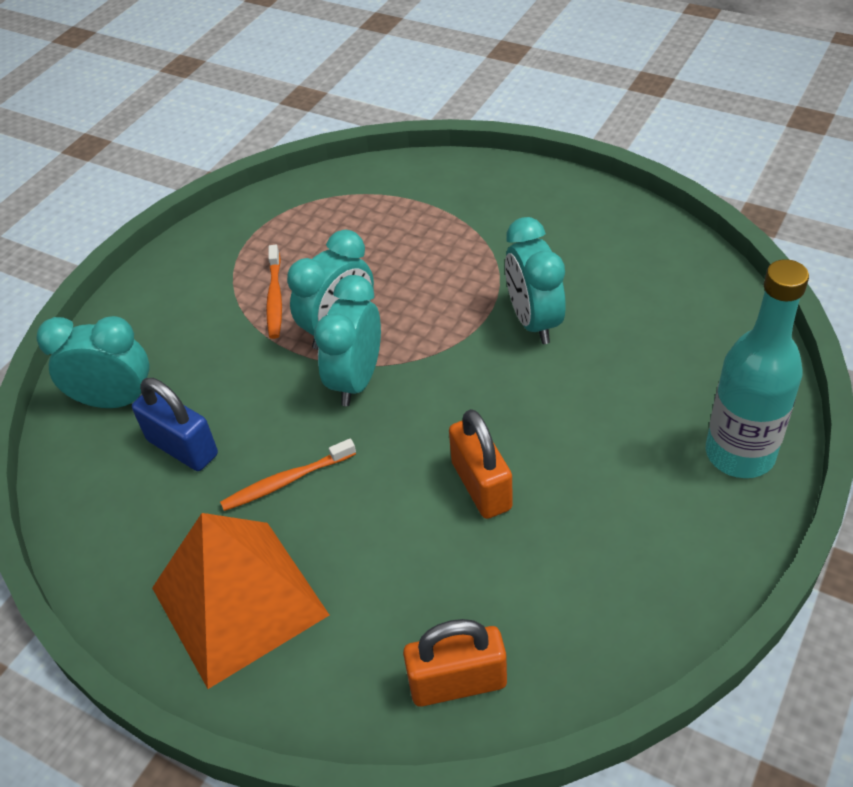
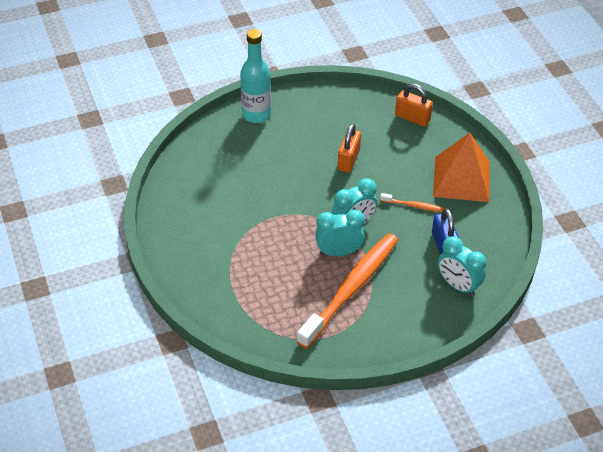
camera: 145 degrees left, 0 degrees up
orange toothbrush [266,245,282,339] -> orange toothbrush [296,233,398,349], size x2.34
turquoise clock [505,217,566,344] -> none

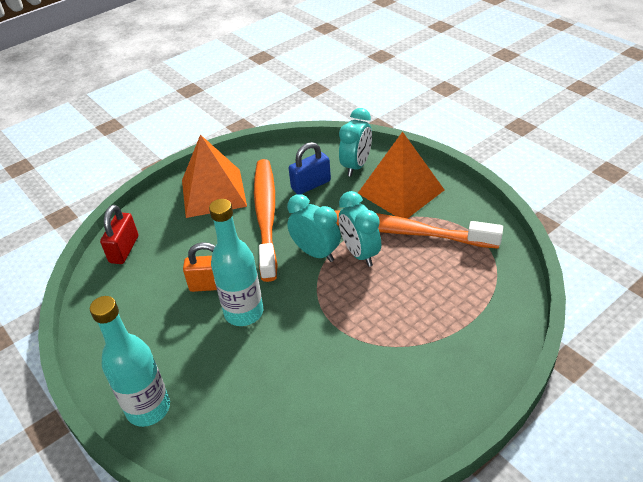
camera: 105 degrees left, 5 degrees down
orange toothbrush [380,193,446,212] -> orange toothbrush [254,159,278,282], size x2.34
orange padlock [395,83,433,126] -> red padlock [100,205,138,264]
none -> turquoise bottle [209,199,263,326]
none -> orange pyramid [358,132,444,219]

